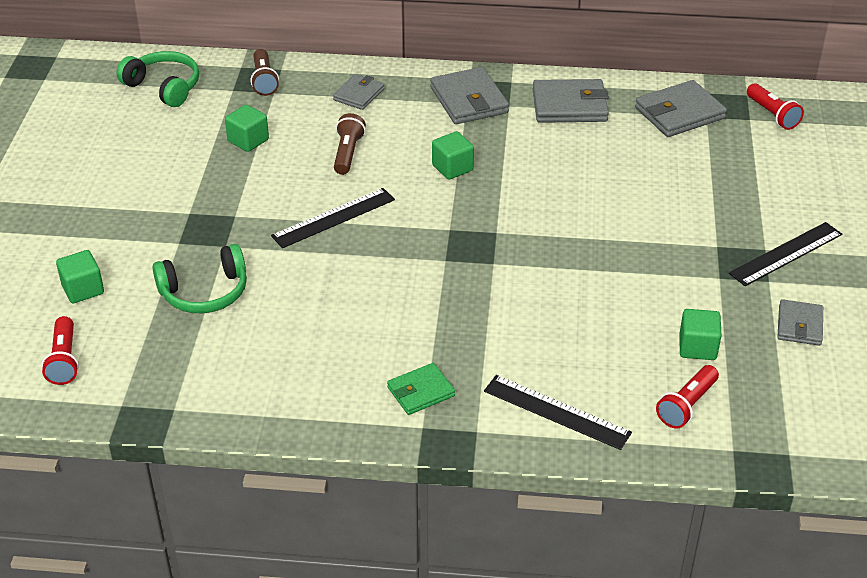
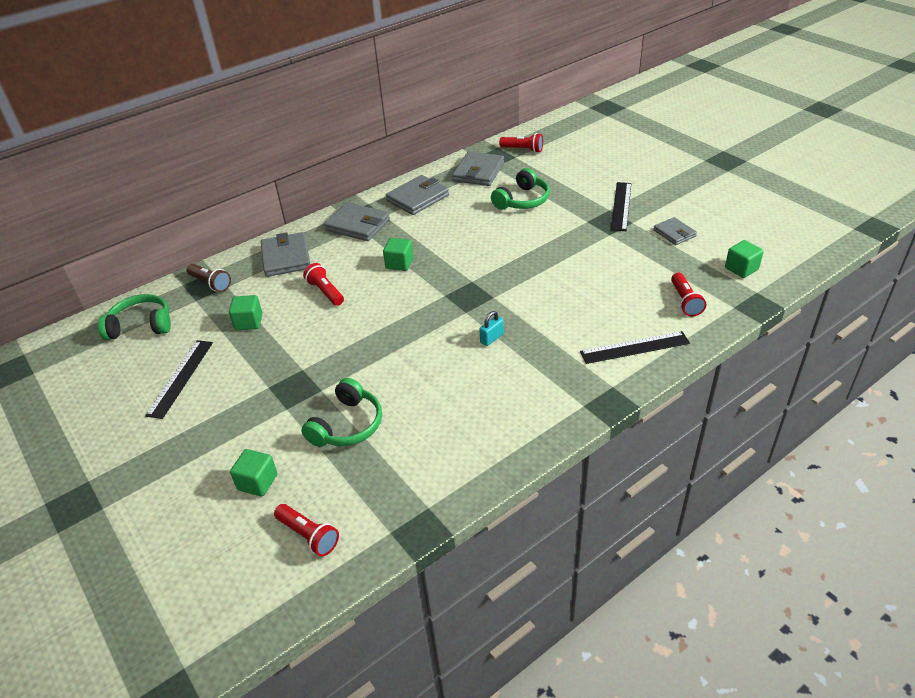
camera: 40 degrees left, 0 degrees up
black ruler [271,188,395,248] -> black ruler moved to [145,340,213,419]
grey wallet [333,74,384,110] -> grey wallet [261,232,310,277], size x1.64
brown flashlight [334,113,366,175] -> red flashlight [303,263,344,306]
green wallet [387,363,455,415] -> none
green cube [679,309,722,360] -> green cube moved to [725,240,764,278]
none -> turquoise padlock [479,311,504,346]
none -> green headphones [491,168,550,210]

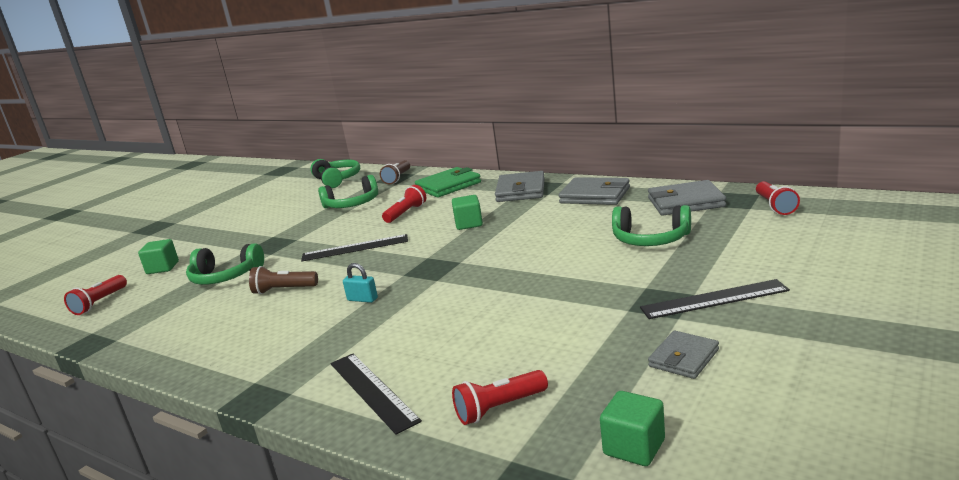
camera: 70 degrees right, 20 degrees down
black ruler [145,340,213,419] -> black ruler moved to [301,234,408,262]
green cube [229,295,263,330] -> green headphones [318,175,378,208]
grey wallet [261,232,310,277] -> green wallet [415,167,481,198]
none -> brown flashlight [249,266,318,294]

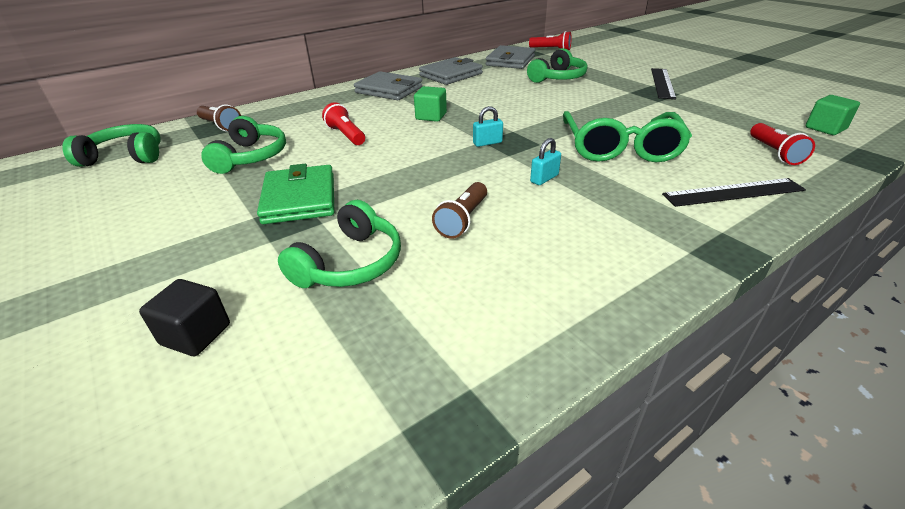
camera: 70 degrees left, 15 degrees up
red flashlight [64,275,127,315] -> none
green cube [138,239,179,274] -> black cube [139,279,230,356]
black ruler [301,234,408,262] -> none
green wallet [415,167,481,198] -> green wallet moved to [257,164,334,224]
grey wallet [648,331,719,379] -> none
none -> turquoise padlock [473,106,503,147]
none -> green glasses [563,111,692,163]

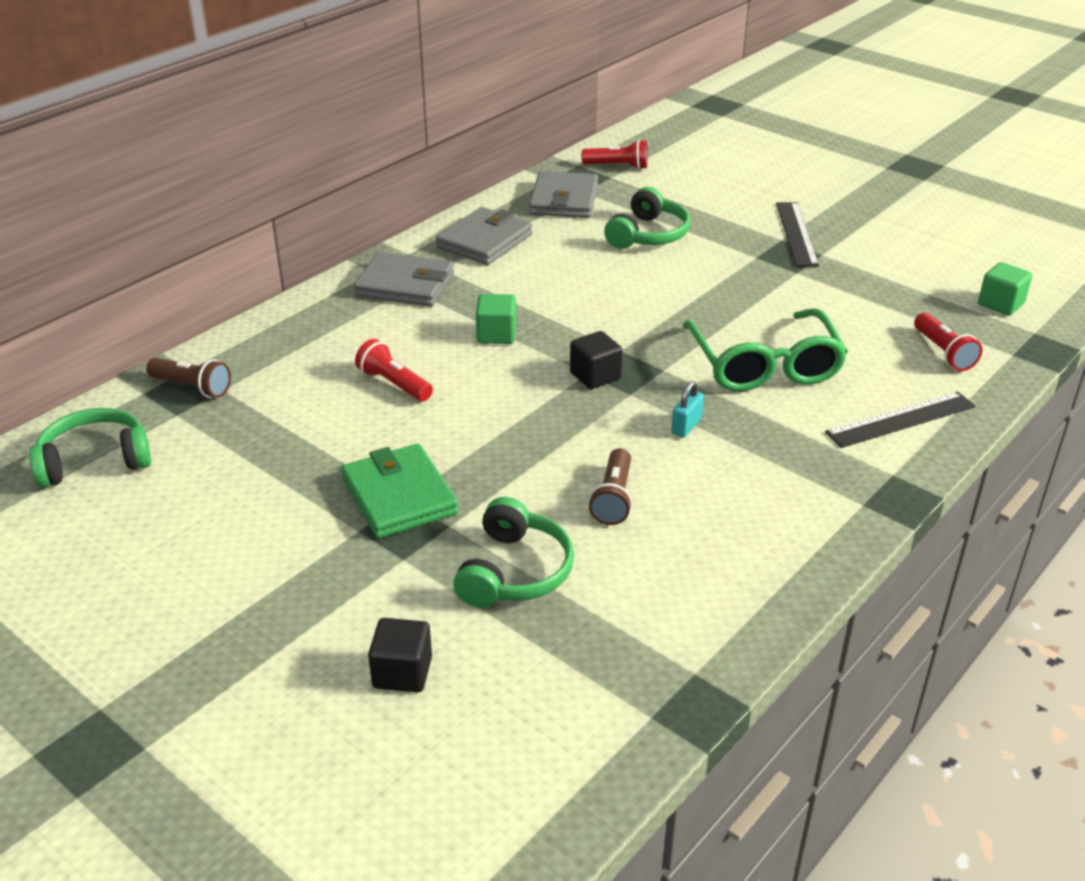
camera: 15 degrees left, 0 degrees up
green headphones [201,116,286,174] -> none
turquoise padlock [473,106,503,147] -> black cube [570,331,623,389]

